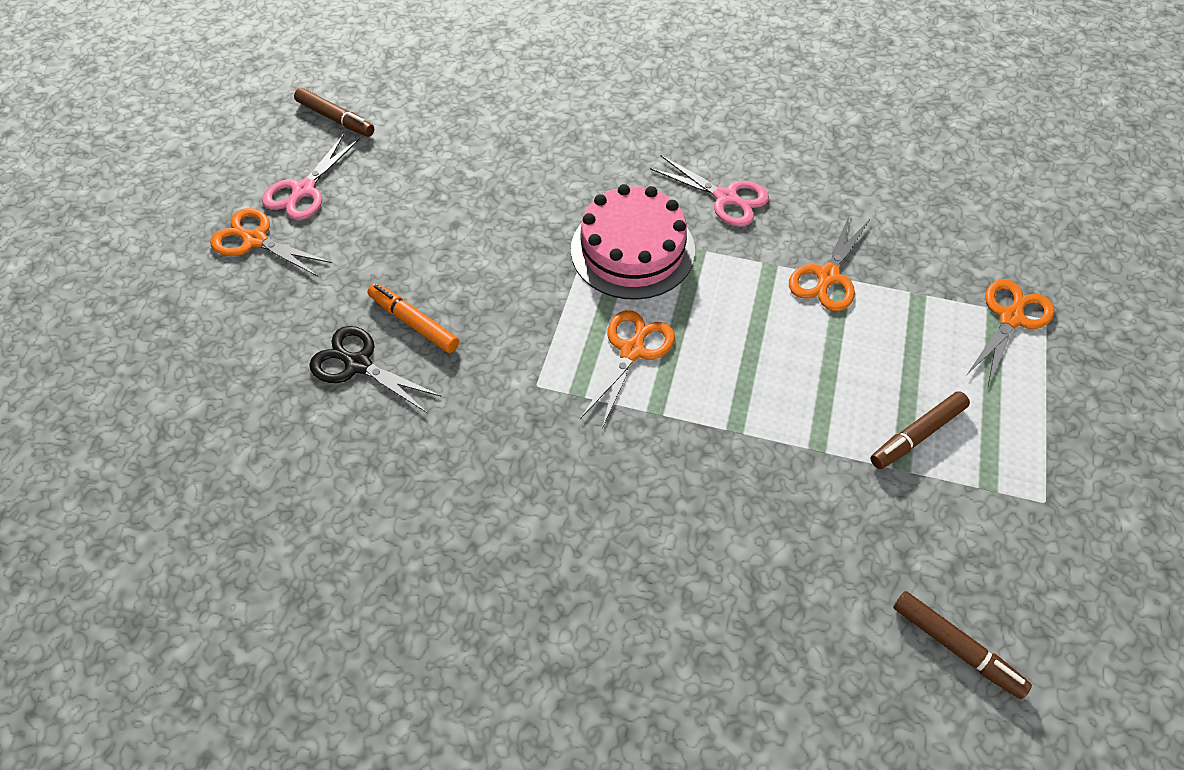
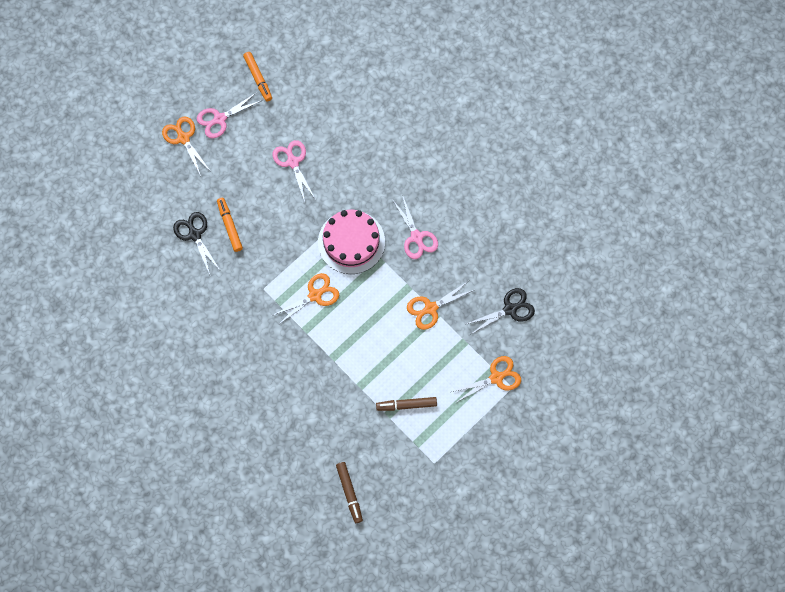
camera: 30 degrees right, 15 degrees up
brown marker [294,88,374,137] -> orange marker [243,52,272,102]
none -> pink scissors [273,140,316,202]
none -> black scissors [466,288,535,335]

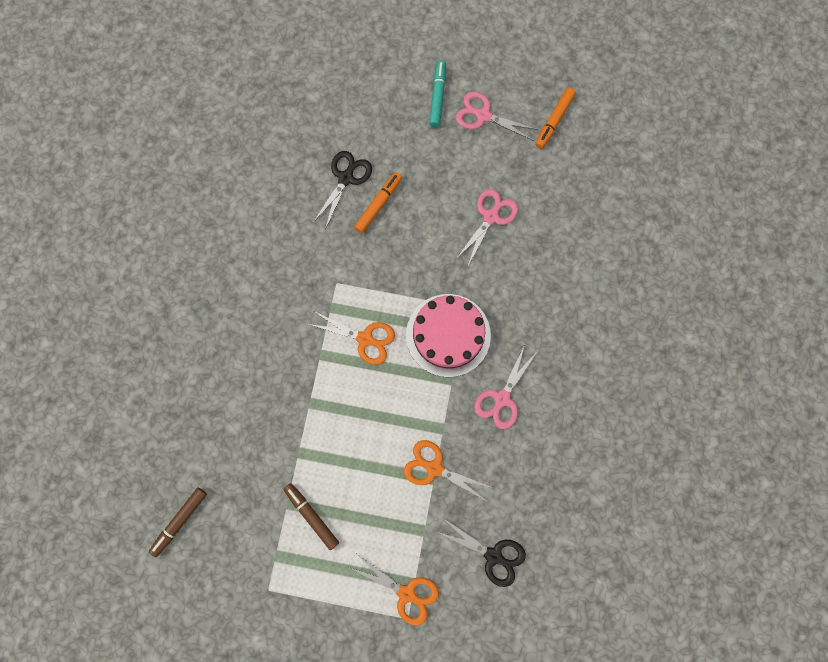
camera: 55 degrees right, 5 degrees up
orange scissors [162,116,209,176] -> turquoise marker [429,60,446,127]

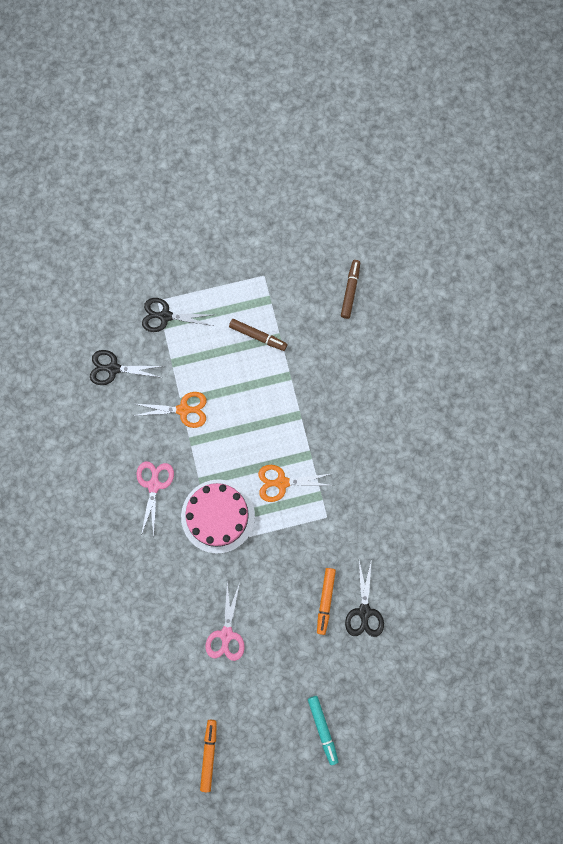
camera: 155 degrees right, 0 degrees up
orange scissors [349,554,439,626] -> black scissors [142,298,213,332]
pink scissors [456,92,539,141] -> none

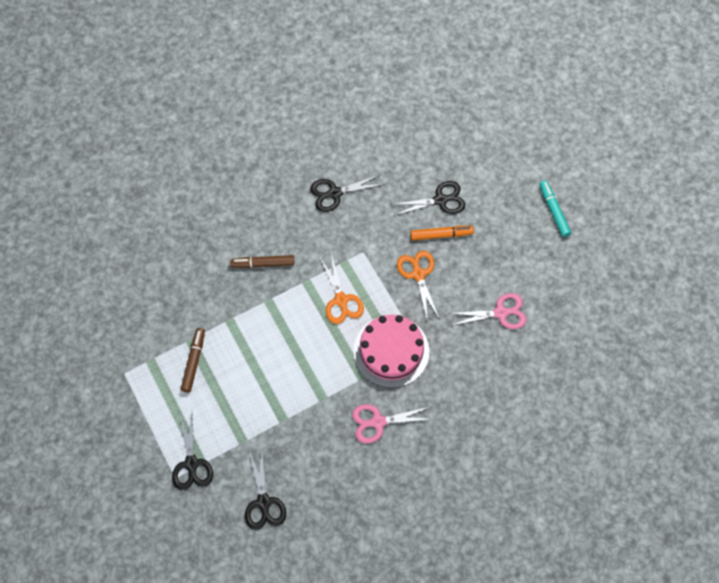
camera: 105 degrees left, 10 degrees down
orange scissors [134,392,207,428] -> orange scissors moved to [397,251,440,320]
orange marker [200,720,217,792] -> none
turquoise marker [308,696,338,765] -> turquoise marker turned 75 degrees counterclockwise [539,180,571,237]
brown marker [341,260,360,319] -> brown marker moved to [230,255,294,268]
none -> black scissors [310,175,385,212]

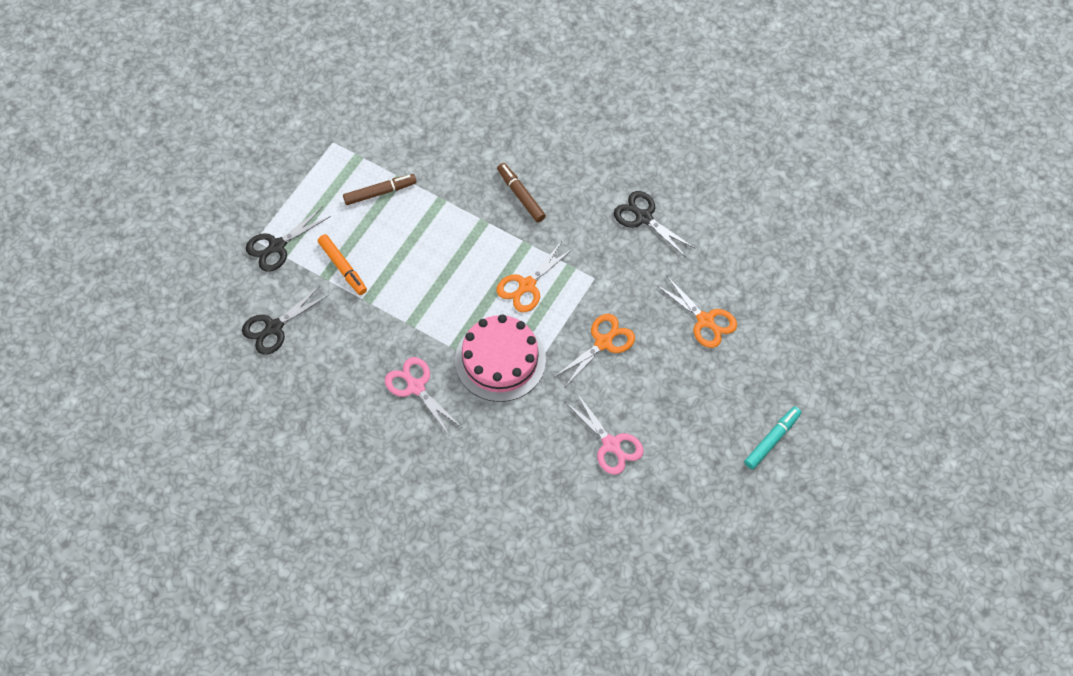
camera: 60 degrees right, 5 degrees down
black scissors [390,181,465,216] -> orange scissors [655,275,737,348]
orange marker [411,226,474,240] -> orange marker moved to [318,234,367,295]

